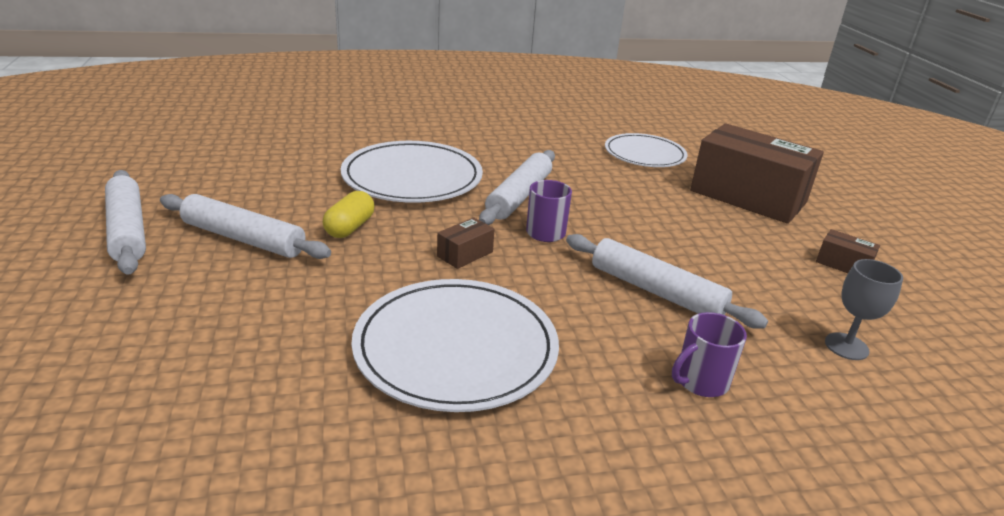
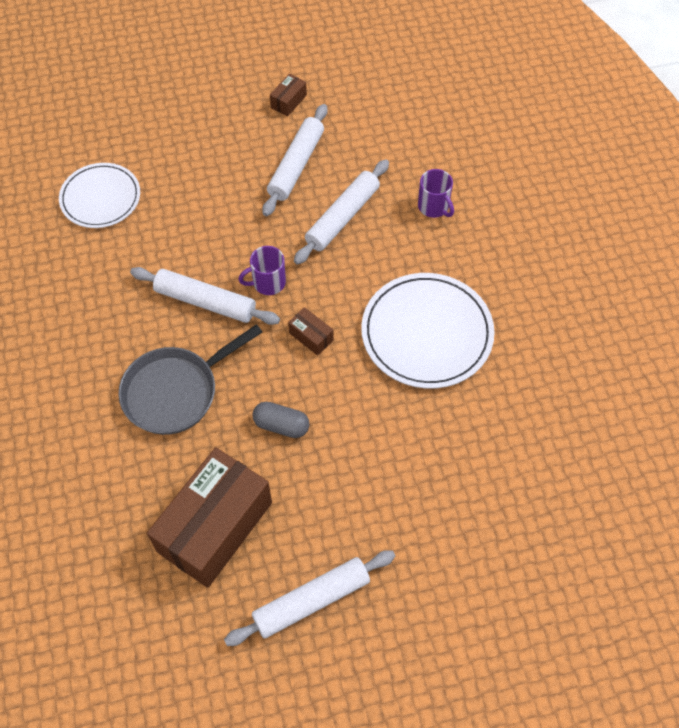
camera: 90 degrees left, 30 degrees up
white rolling pin [160,194,331,259] -> white rolling pin moved to [262,104,328,216]
yellow capsule [323,191,374,238] -> grey capsule [252,402,310,438]
white plate [341,141,483,203] -> grey pan [118,324,262,435]
brown box [690,123,824,224] -> brown box moved to [147,447,272,588]
grey goblet [825,259,903,360] -> none

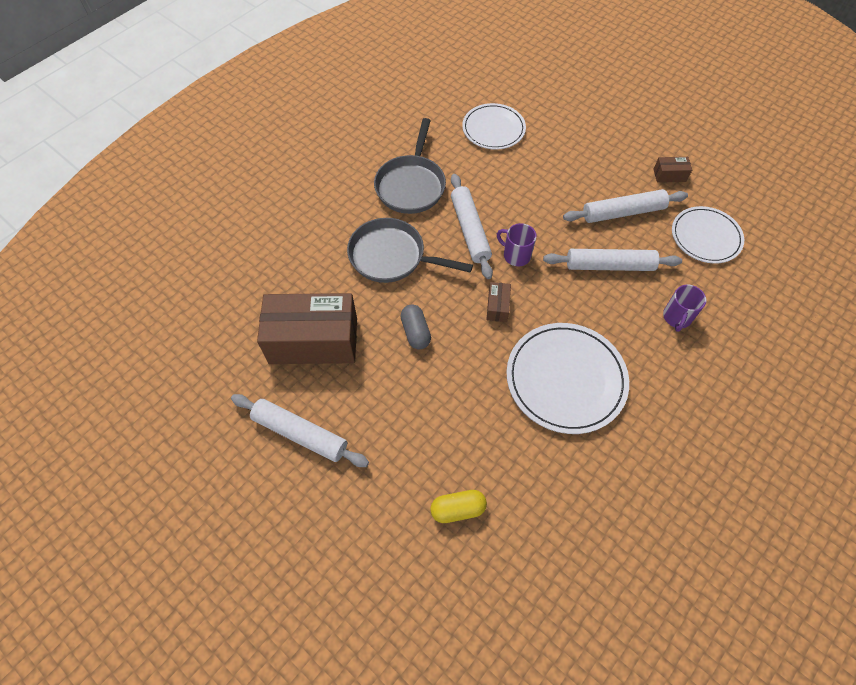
camera: 55 degrees right, 0 degrees up
none -> grey pan [374,118,446,214]
none -> yellow capsule [430,490,487,523]
none -> white plate [672,206,744,264]

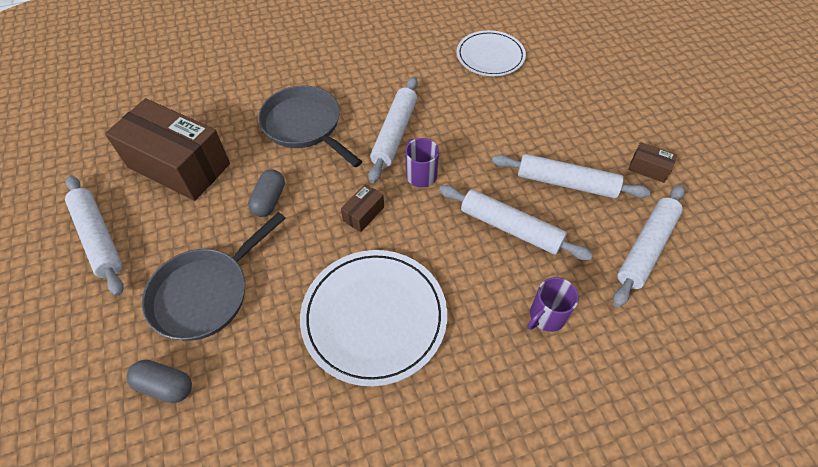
camera: 30 degrees right, 5 degrees down
grey pan [374,118,446,214] -> grey pan moved to [142,212,286,341]
yellow capsule [430,490,487,523] -> grey capsule [126,360,192,403]
white plate [672,206,744,264] -> white rolling pin [613,185,685,307]

